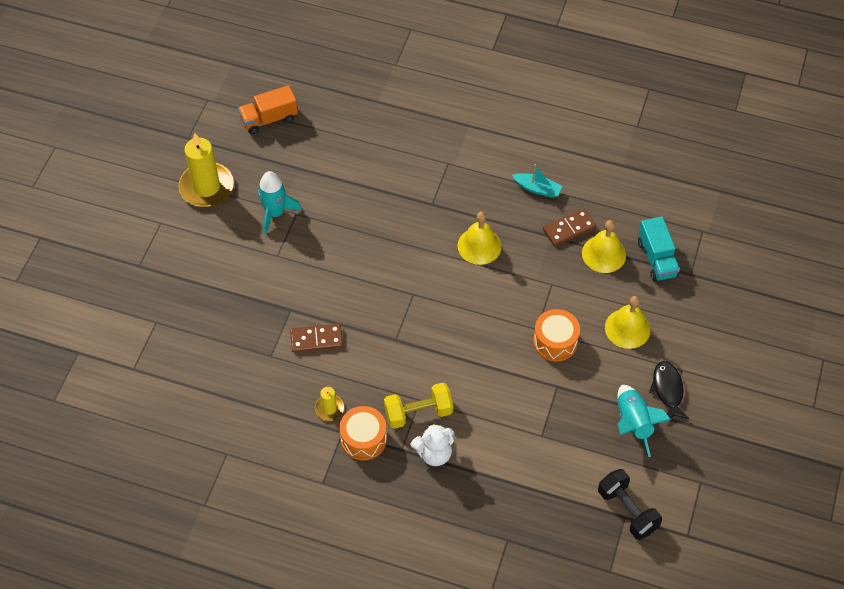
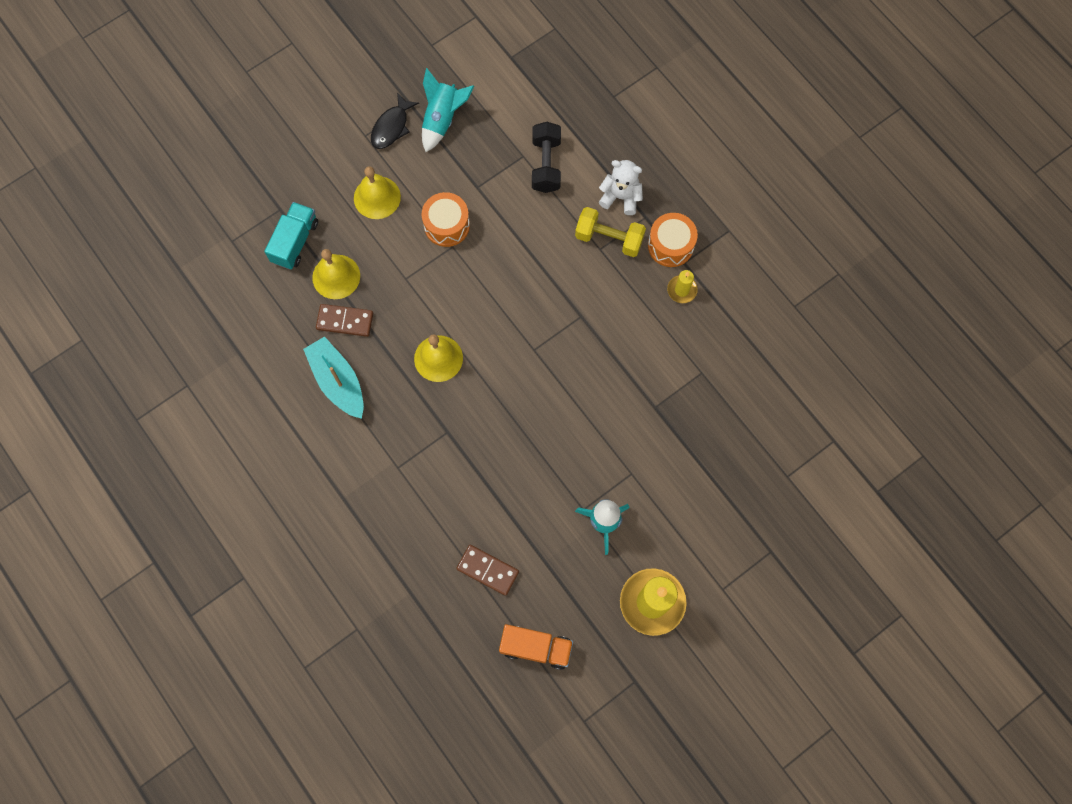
camera: 145 degrees left, 15 degrees up
brown domino [290,324,343,353] -> brown domino moved to [456,545,519,596]
turquoise boat [512,164,562,198] -> turquoise boat [303,336,364,419], size x1.59
black dumbbell [598,469,662,540] -> black dumbbell moved to [532,122,561,193]

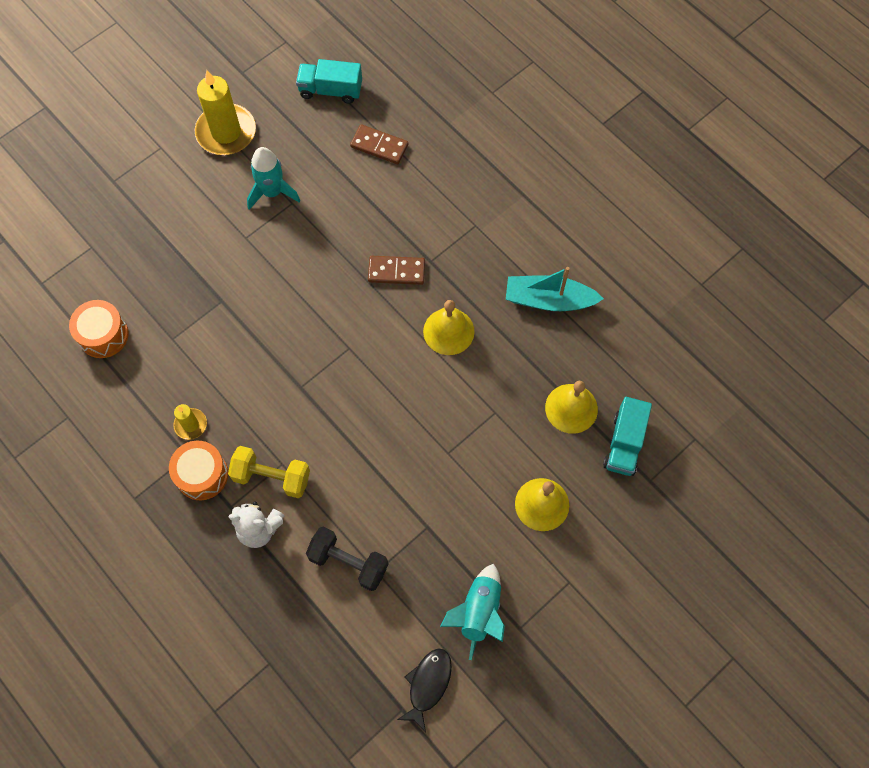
camera: 175 degrees right, 5 degrees down
turquoise boat [303,336,364,419] -> turquoise boat turned 135 degrees clockwise [506,267,604,311]
brown domino [316,304,373,337] -> brown domino moved to [368,256,425,285]
black fish [371,92,419,149] -> black fish moved to [397,649,452,733]
orange drum [422,192,470,247] -> orange drum moved to [69,300,129,358]
orange truck [499,624,573,670] -> turquoise truck [296,59,362,104]
black dumbbell [532,122,561,193] -> black dumbbell turned 60 degrees counterclockwise [306,527,388,591]

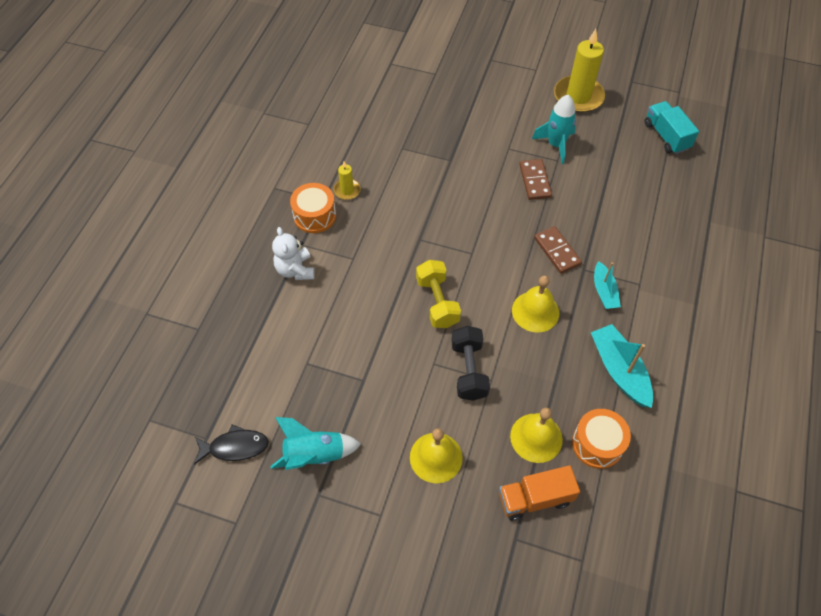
camera: 60 degrees right, 10 degrees down
orange drum [69,300,129,358] -> orange drum moved to [572,409,631,469]
yellow dumbbell [228,446,310,498] -> yellow dumbbell moved to [416,260,461,328]
black dumbbell [306,527,388,591] -> black dumbbell moved to [451,326,490,401]
brown domino [350,124,408,164] -> brown domino moved to [519,159,552,200]
turquoise truck [603,397,652,476] -> orange truck [499,465,580,521]
none -> turquoise boat [594,261,621,309]

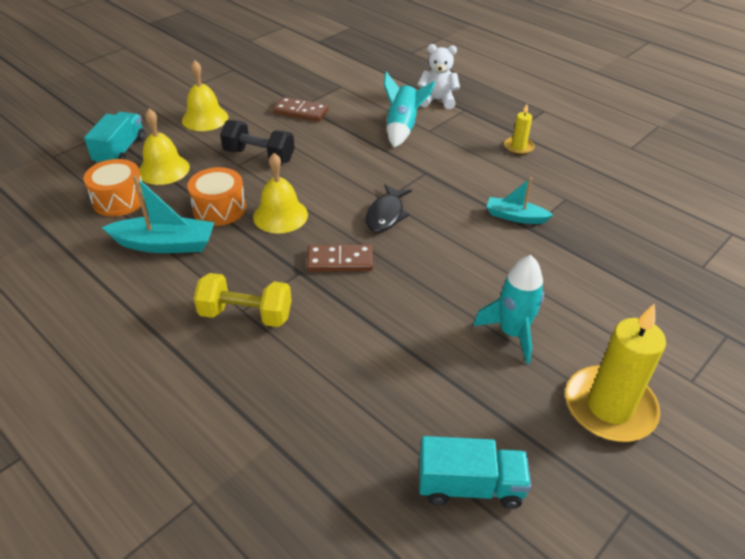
camera: 115 degrees right, 15 degrees down
black fish [194,425,269,465] -> black fish moved to [365,184,412,233]
turquoise rocket [270,417,361,470] -> turquoise rocket moved to [384,72,435,148]
orange drum [290,183,336,233] -> orange drum moved to [187,167,246,226]
yellow dumbbell [416,260,461,328] -> yellow dumbbell moved to [194,273,292,327]
orange truck [499,465,580,521] -> turquoise truck [84,112,145,164]
brown domino [519,159,552,200] -> brown domino moved to [273,97,329,122]
turquoise boat [594,261,621,309] -> turquoise boat moved to [487,177,553,224]

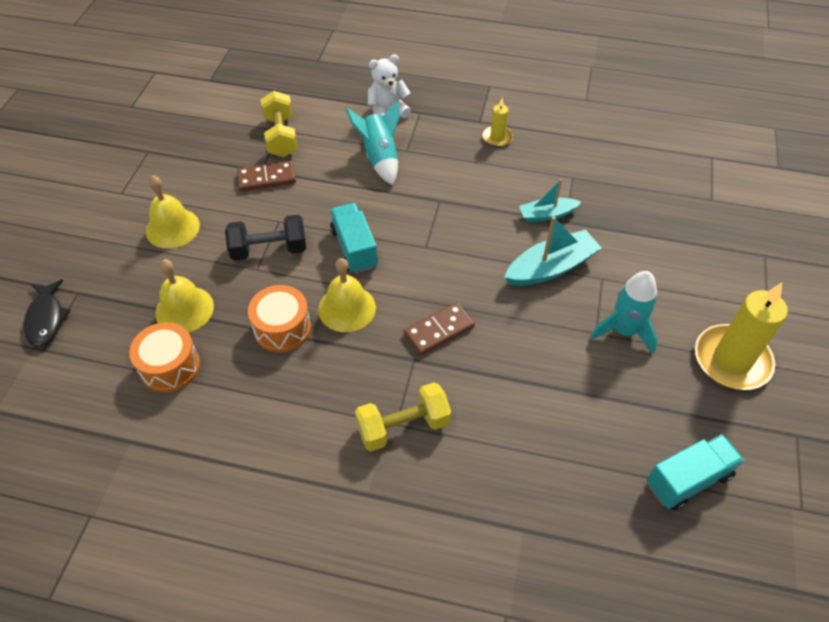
camera: 30 degrees left, 10 degrees up
turquoise truck [84,112,145,164] -> turquoise truck moved to [330,203,378,274]
turquoise boat [102,175,215,253] -> turquoise boat moved to [504,216,601,286]
black fish [365,184,412,233] -> black fish moved to [24,279,71,347]
none -> yellow dumbbell [261,91,298,157]

